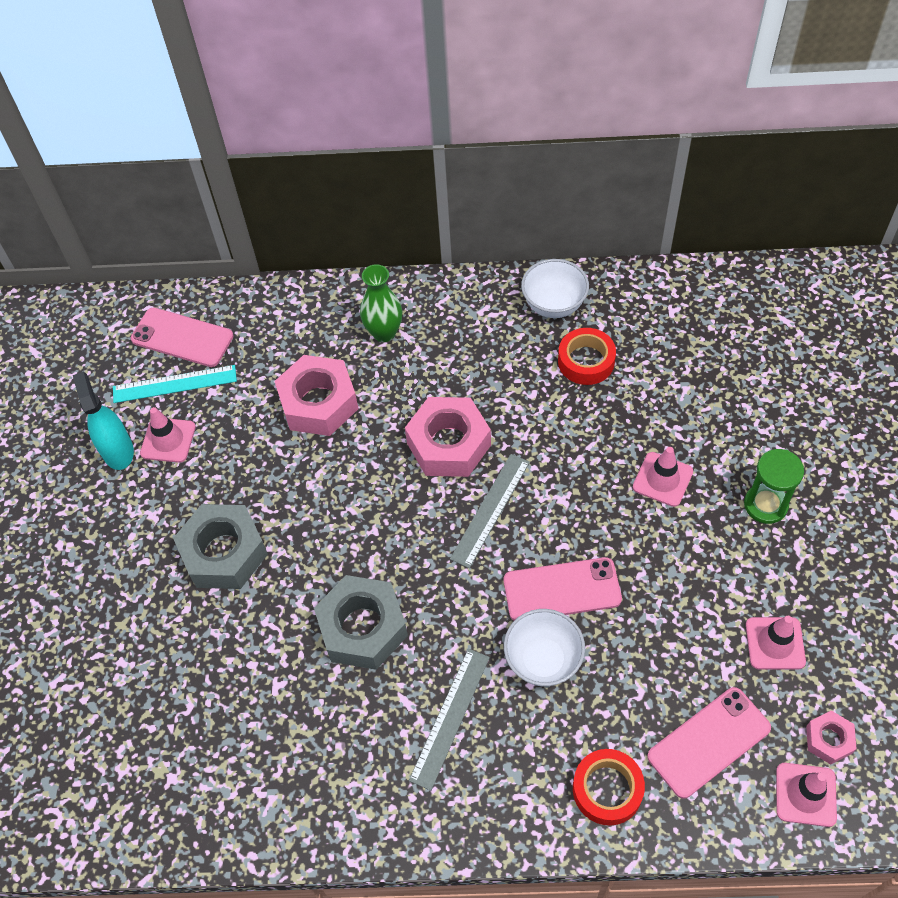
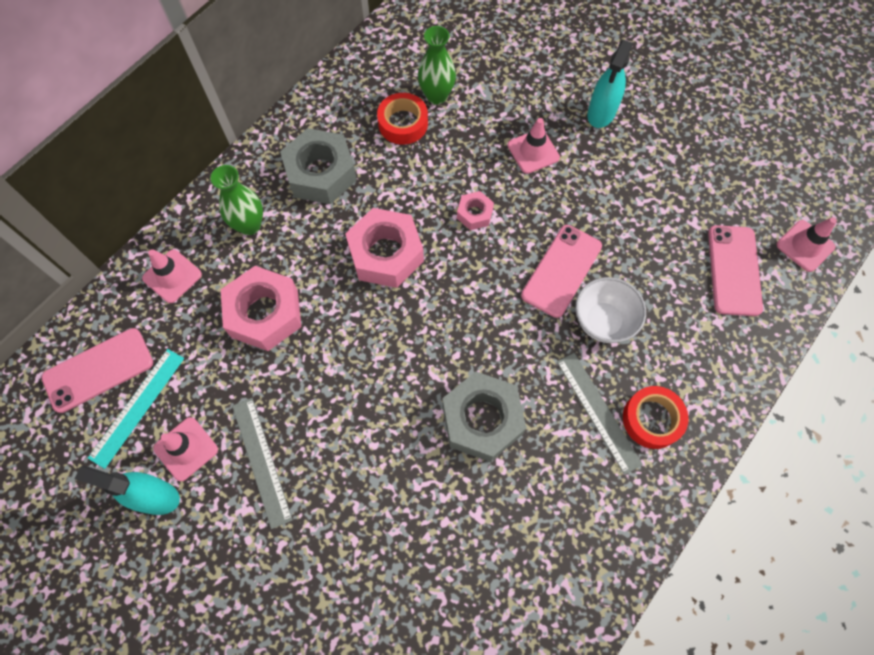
camera: 55 degrees left, 10 degrees up
grey nut [173,504,268,589] -> grey nut moved to [280,128,357,204]
grey ruler [450,454,530,568] -> grey ruler moved to [232,398,293,529]
white bowl [521,259,589,318] -> none
red tape [573,749,645,826] -> red tape moved to [623,386,689,449]
green hourglass [744,449,804,524] -> turquoise spray bottle [587,40,633,128]
pink traffic cone [746,616,806,669] -> pink traffic cone moved to [142,249,202,303]
pink nut [806,711,857,765] -> pink nut moved to [457,191,494,230]
none -> green vase [418,26,456,105]

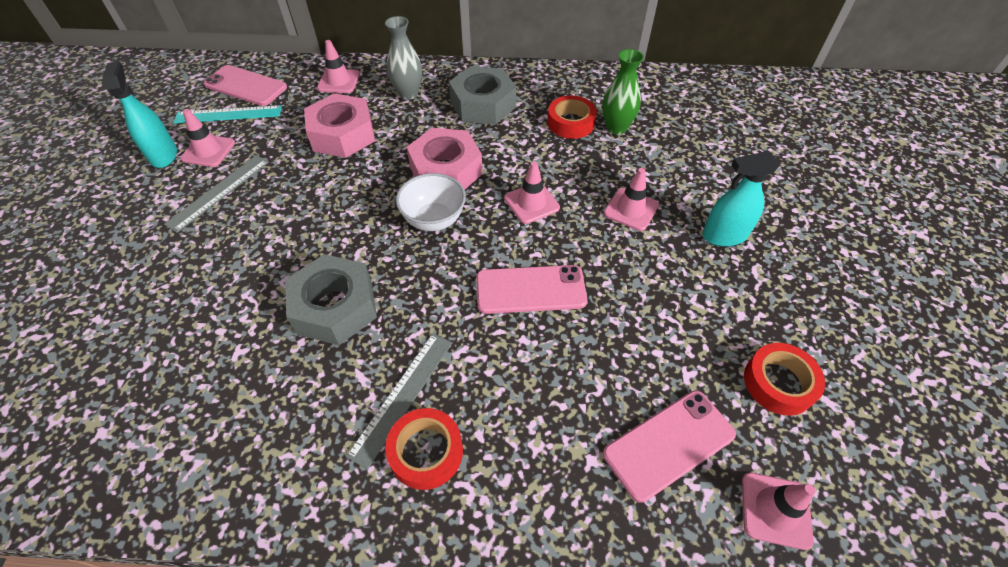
camera: 55 degrees right, 15 degrees down
green vase [211,165,263,235] -> grey vase [385,16,422,100]
pink nut [457,191,494,230] -> pink traffic cone [504,161,560,224]
white bowl [576,277,646,343] -> white bowl moved to [396,173,466,231]
none -> red tape [744,343,825,416]

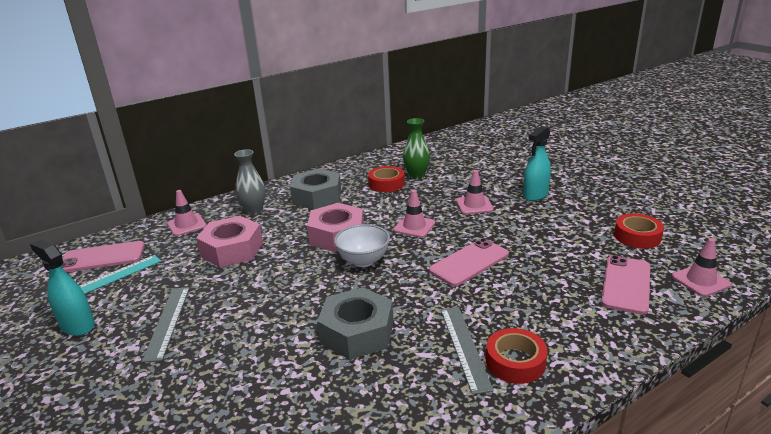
camera: 35 degrees left, 25 degrees down
pink traffic cone [180,109,235,167] -> none

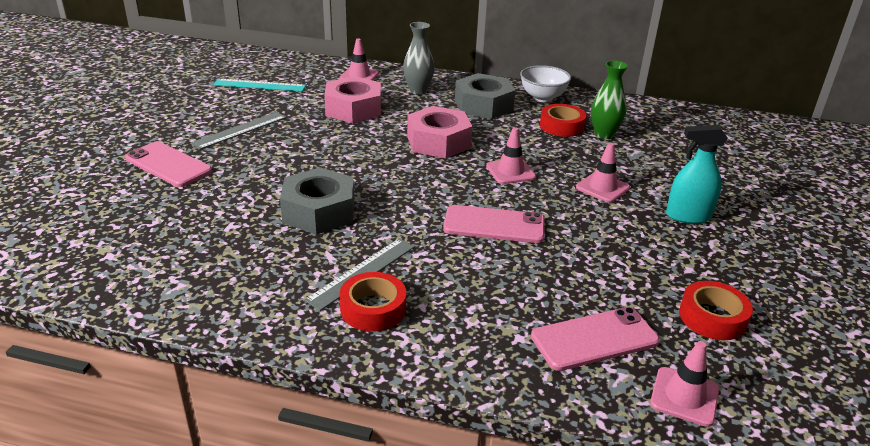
camera: 45 degrees right, 5 degrees up
turquoise spray bottle [30,240,95,336] -> none
pink phone [61,241,145,272] -> pink phone moved to [125,142,212,187]
white bowl [334,224,390,267] -> white bowl moved to [520,65,571,102]

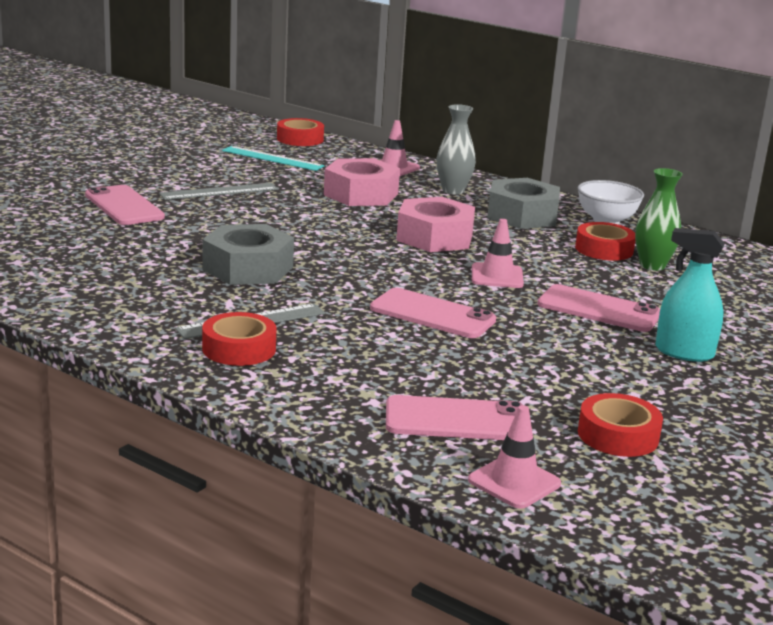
camera: 20 degrees right, 10 degrees down
pink traffic cone [576,143,630,203] -> pink phone [538,284,660,332]
none -> red tape [277,118,324,146]

